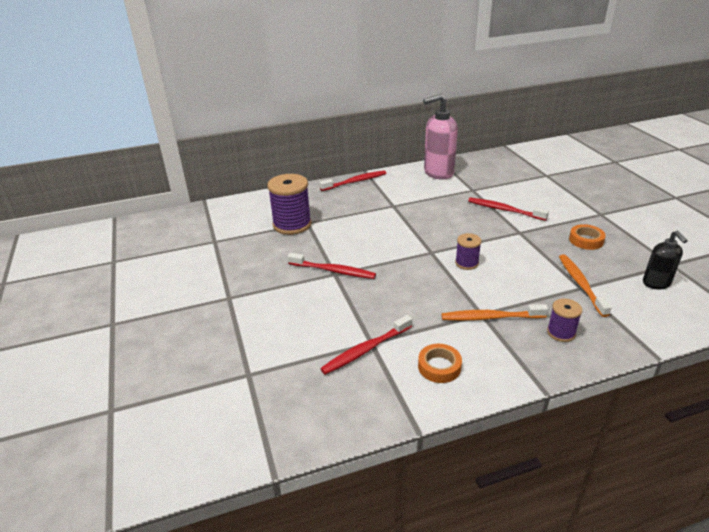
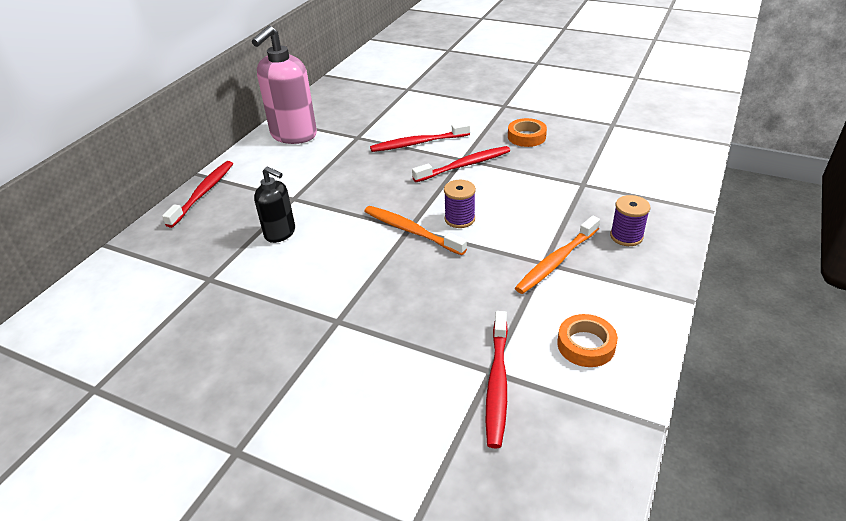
camera: 45 degrees left, 5 degrees up
purple spool [267,174,312,235] -> none
red toothbrush [287,253,376,279] -> red toothbrush moved to [412,146,510,182]
orange toothbrush [559,254,612,317] -> orange toothbrush moved to [364,206,467,255]
black soap dispenser [643,231,688,289] -> black soap dispenser moved to [254,166,295,243]

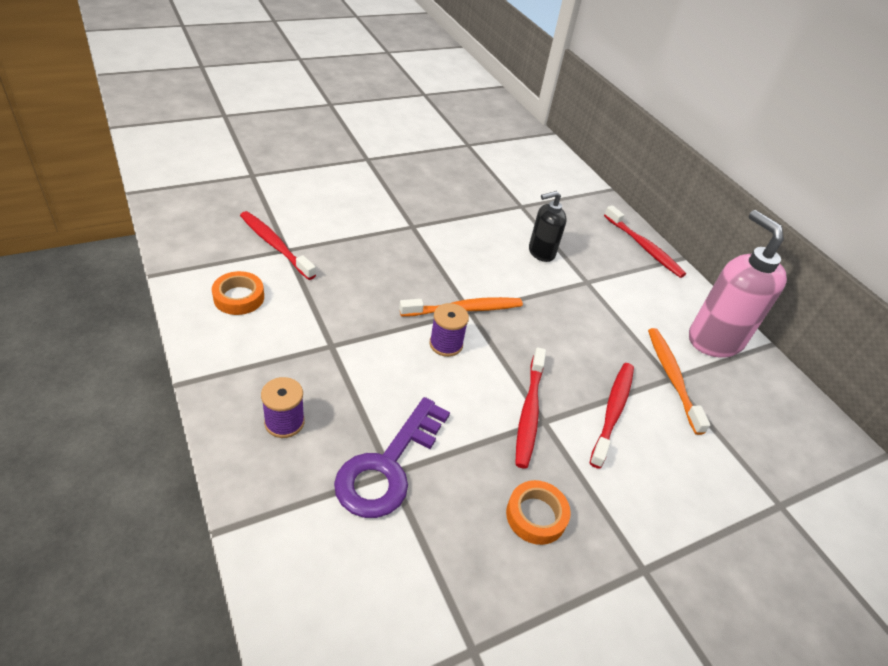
camera: 120 degrees right, 5 degrees up
orange toothbrush [515,216,600,294] -> orange toothbrush moved to [648,328,710,435]
none -> purple key [334,397,450,518]

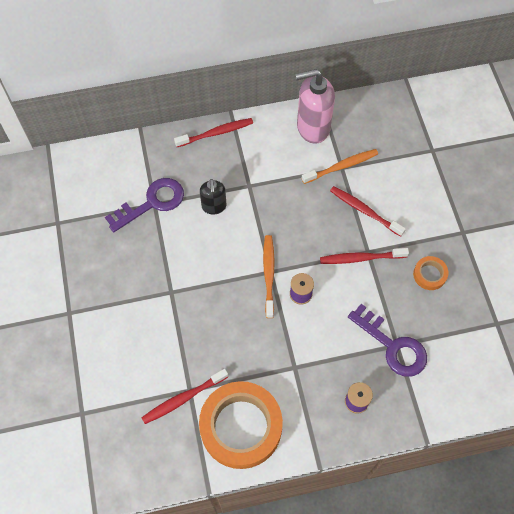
camera: 70 degrees left, 20 degrees up
orange tape [212,271,264,315] -> orange tape [199,381,283,469], size x2.27
red toothbrush [515,347,546,469] -> red toothbrush turned 150 degrees clockwise [320,248,409,264]
orange toothbrush [648,328,710,435] -> orange toothbrush turned 150 degrees clockwise [301,149,378,184]
none -> purple key [105,178,184,232]

